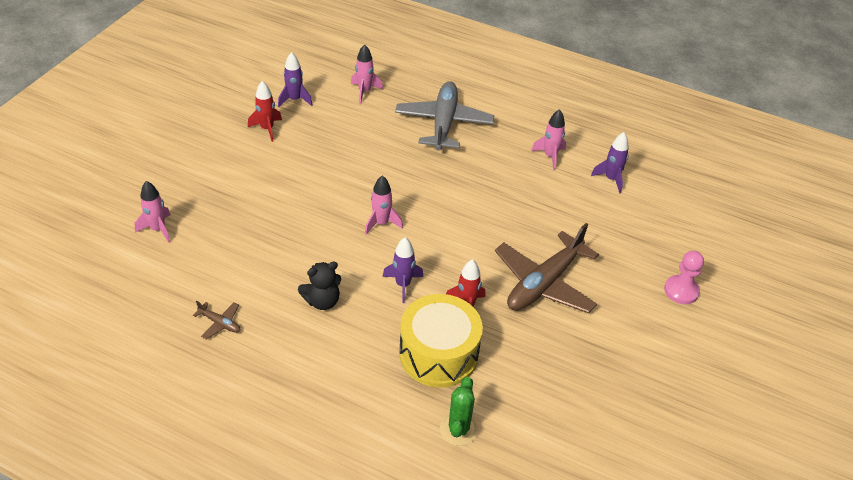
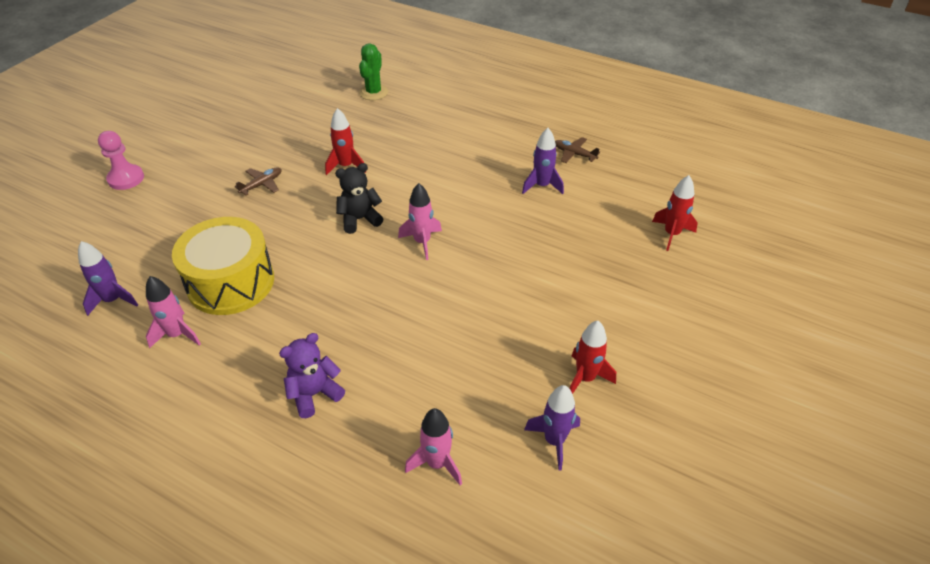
camera: 175 degrees left, 0 degrees up
pink rocket [135,181,171,243] -> red rocket [652,175,698,251]
black teddy bear [298,262,341,310] -> black teddy bear moved to [335,163,383,234]
purple rocket [382,237,423,303] -> purple rocket moved to [522,128,564,194]
grey plane [395,81,495,151] -> purple teddy bear [279,333,345,418]
yellow drum [399,294,483,388] -> yellow drum moved to [172,217,274,315]
brown plane [495,223,599,313] -> brown plane [235,167,281,196], size x0.41

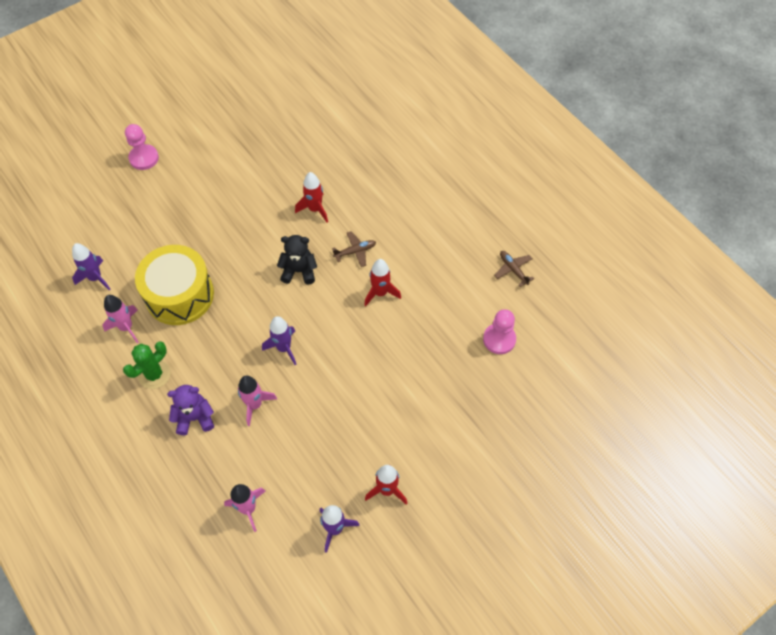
camera: 25 degrees right, 15 degrees up
brown plane [235,167,281,196] -> brown plane moved to [332,231,376,267]
green cactus [359,43,388,100] -> green cactus moved to [123,341,170,389]
pink rocket [398,183,442,260] -> pink rocket moved to [238,376,277,426]
purple rocket [522,128,564,194] -> purple rocket moved to [262,316,296,365]
red rocket [652,175,698,251] -> red rocket moved to [364,259,401,307]
none -> pink pawn [483,309,516,354]

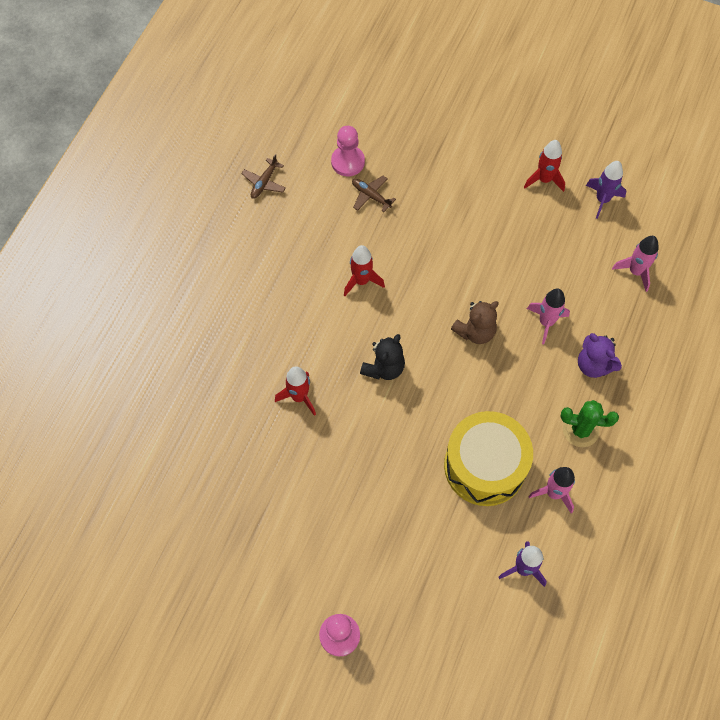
camera: 120 degrees left, 5 degrees up
purple rocket [262,316,296,365] -> brown teddy bear [451,301,499,344]
black teddy bear [277,235,317,285] -> black teddy bear turned 120 degrees counterclockwise [360,334,405,380]
brown plane [332,231,376,267] -> brown plane moved to [352,176,396,212]

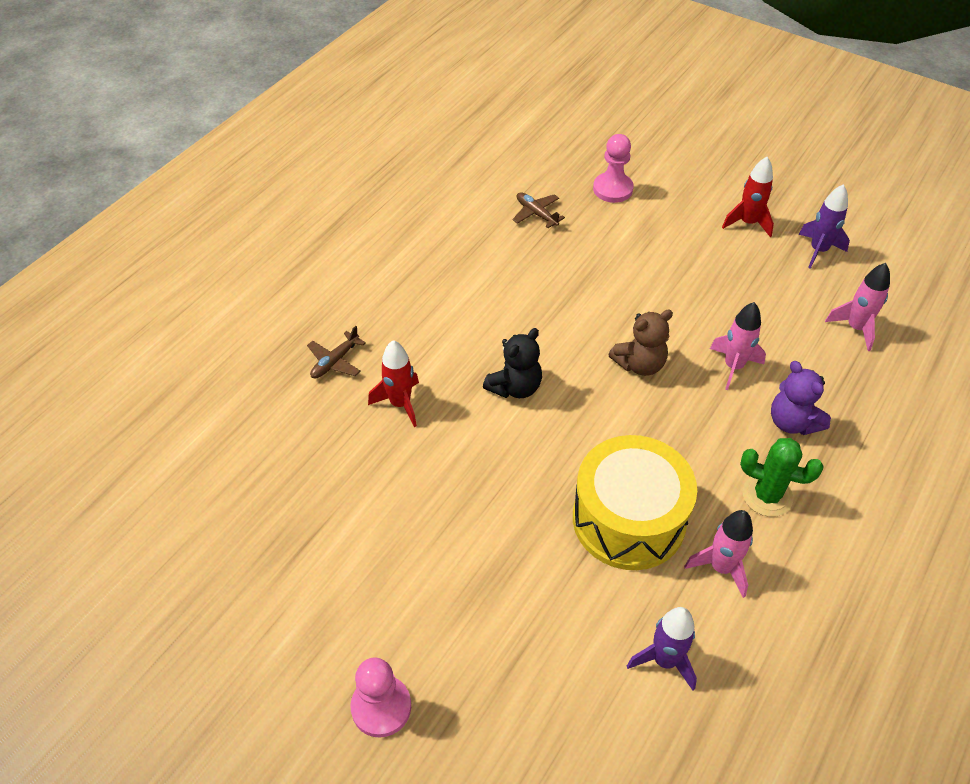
camera: 10 degrees right, 15 degrees down
brown plane [241,154,286,199] -> brown plane moved to [307,326,366,379]
pink pawn [331,126,365,176] -> pink pawn moved to [593,134,634,203]
red rocket [344,245,385,296] -> none

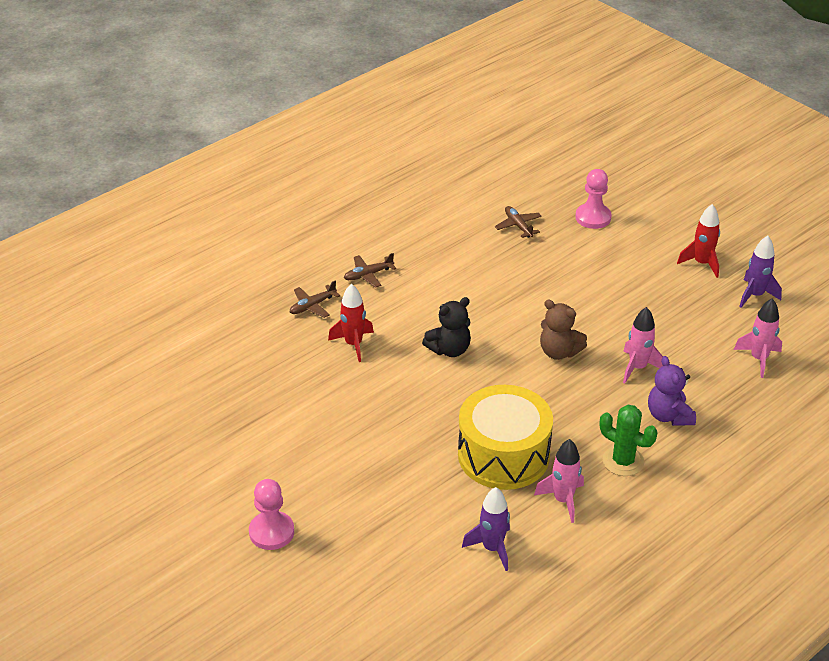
camera: 15 degrees right, 10 degrees down
brown teddy bear [608,309,673,376] -> brown teddy bear turned 45 degrees clockwise [540,300,587,360]
none -> brown plane [344,253,396,288]

